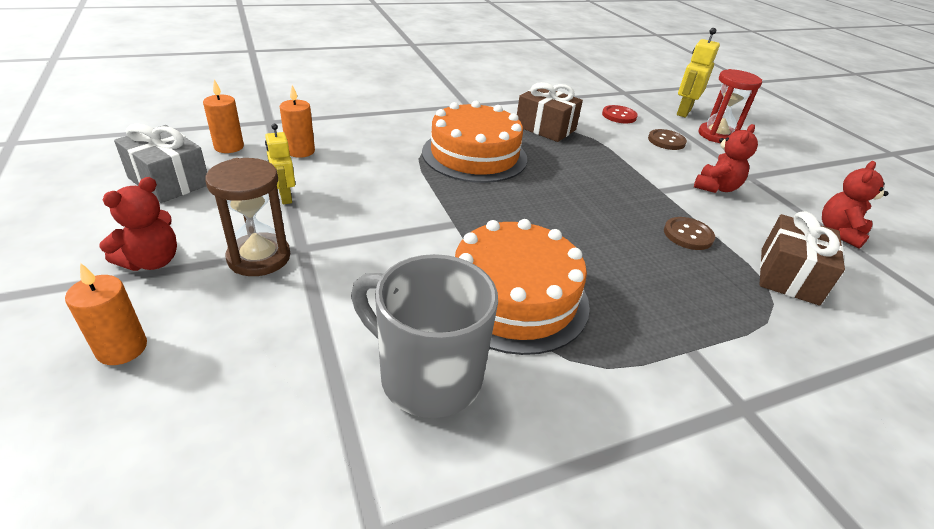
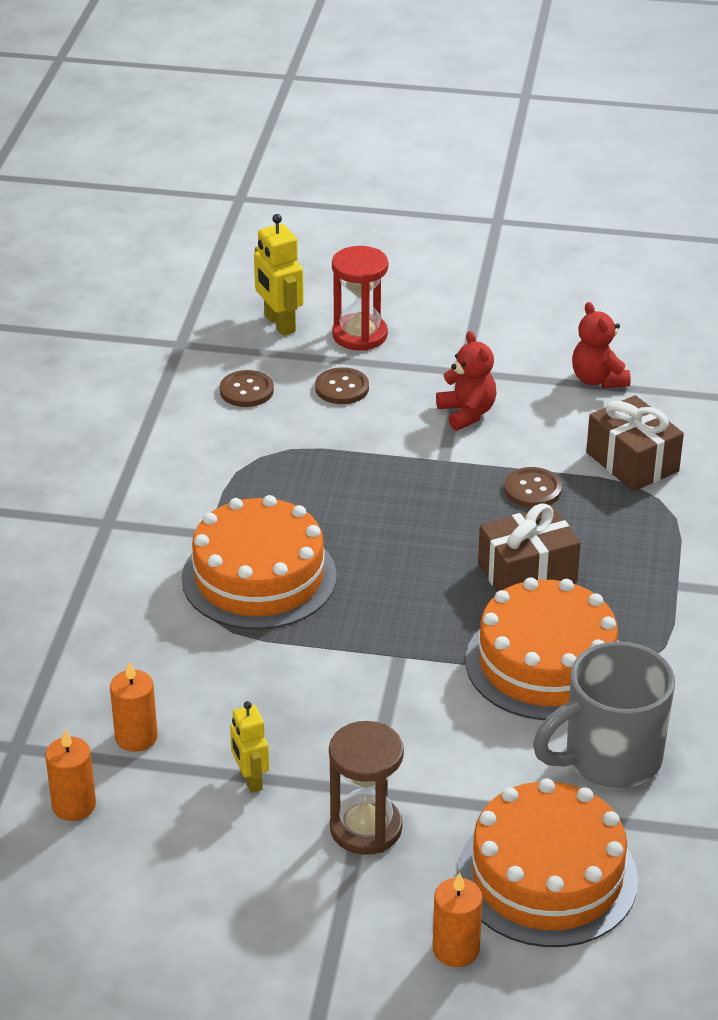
camera: 55 degrees left, 0 degrees up
red teddy bear [100,177,177,271] -> none
grey gift [114,123,207,203] -> none
yellow robot [265,124,295,204] -> yellow robot turned 60 degrees clockwise [230,701,269,793]
brown gift [517,82,583,142] -> brown gift moved to [478,503,581,592]
red button [602,105,638,123] -> brown button [220,370,274,407]
none -> orange cake [457,778,638,947]

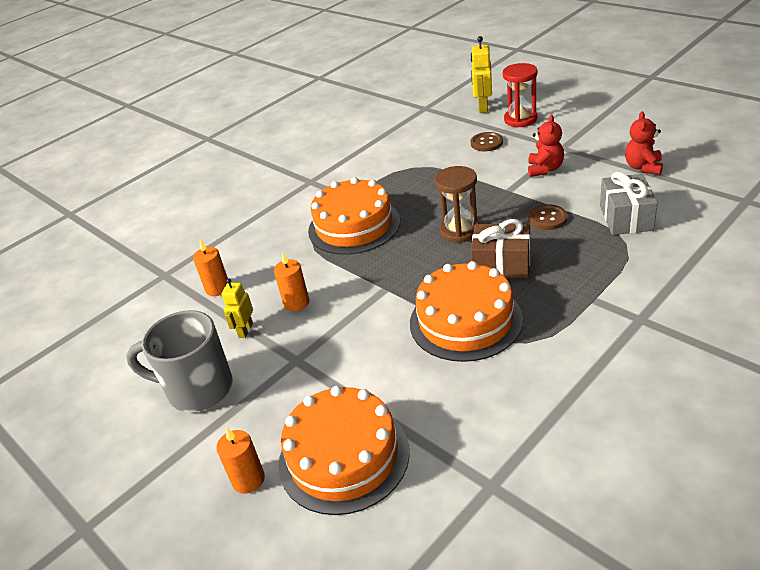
camera: 40 degrees right, 0 degrees up
orange candle [45,730,96,821] -> orange candle moved to [274,252,309,311]
brown button [220,370,274,407] -> none
brown hourglass [329,721,404,855] -> brown hourglass moved to [435,166,479,243]
grey mug [533,641,675,788] -> grey mug moved to [126,310,233,412]
brown gift [586,395,684,491] -> grey gift [600,172,658,235]

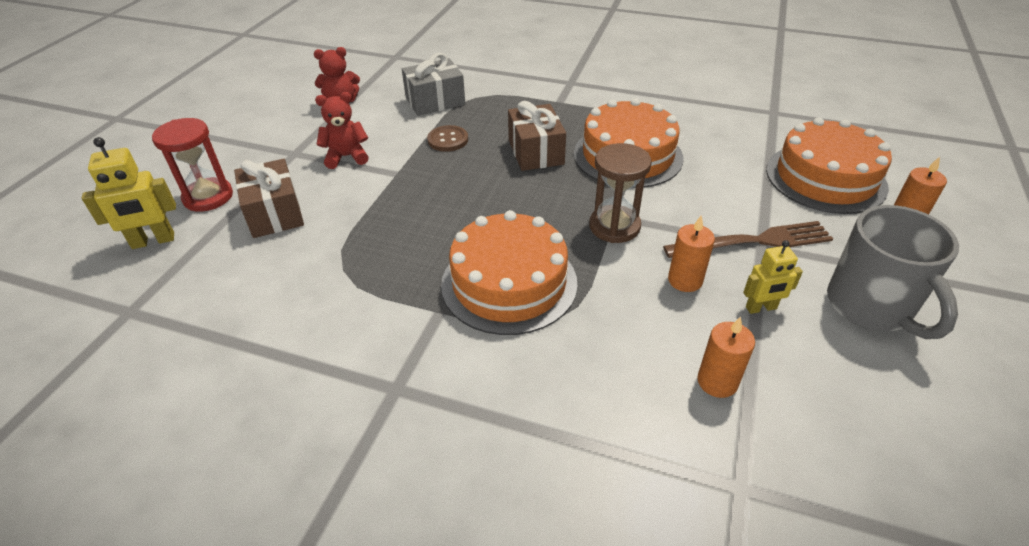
camera: 120 degrees left, 5 degrees up
brown hourglass [435,166,479,243] -> brown hourglass moved to [589,143,652,243]
brown button [470,132,503,151] -> brown gift [234,159,304,238]
none -> brown fork [663,221,833,258]

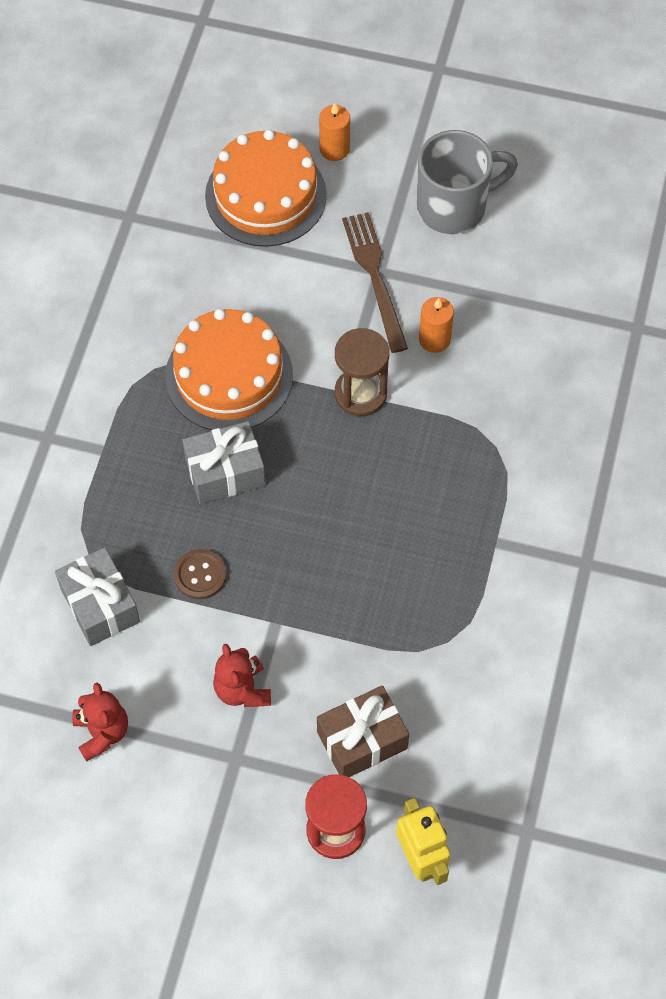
camera: 95 degrees left, 20 degrees up
orange cake [441,210,578,335] -> none
brown gift [508,101,566,171] -> grey gift [182,421,265,504]
orange candle [697,316,755,398] -> none
yellow robot [743,240,803,314] -> none

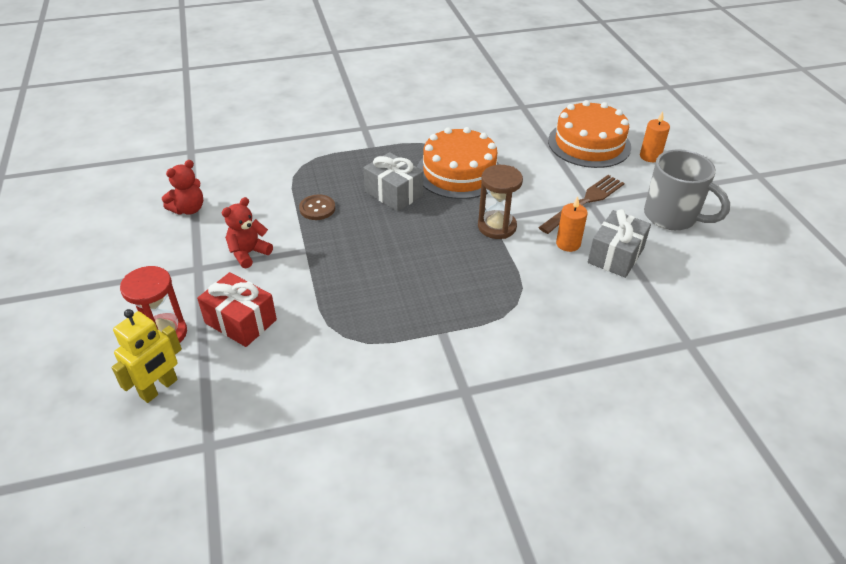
camera: 60 degrees right, 20 degrees down
grey gift [55,547,140,646] -> grey gift moved to [588,209,651,278]
brown gift [317,685,409,777] -> red gift [197,272,277,347]

